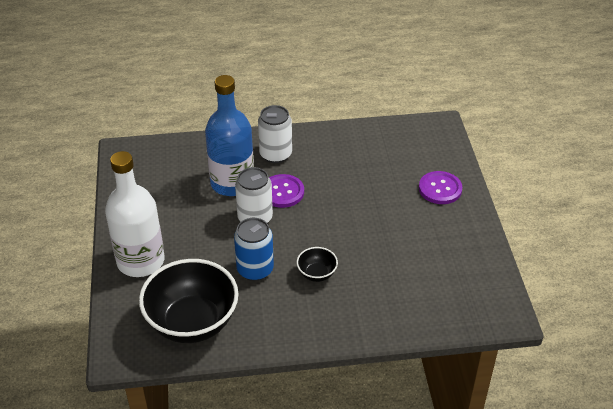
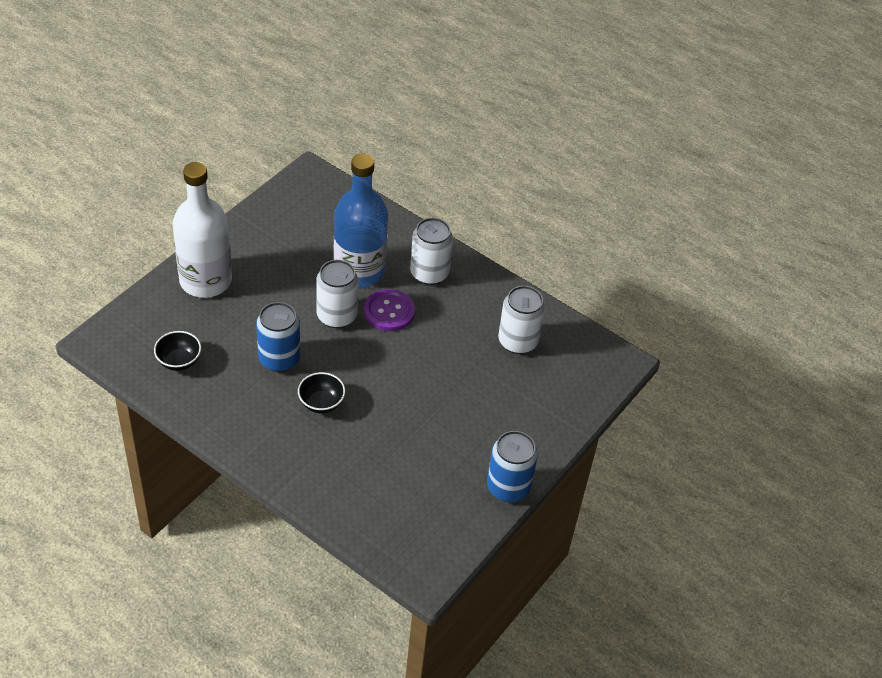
camera: 40 degrees right, 5 degrees up
black bowl [139,259,239,343] -> black bowl [154,331,201,371], size x0.45
purple button [419,171,462,204] -> none
none -> blue can [487,431,538,502]
none -> white can [498,286,545,354]

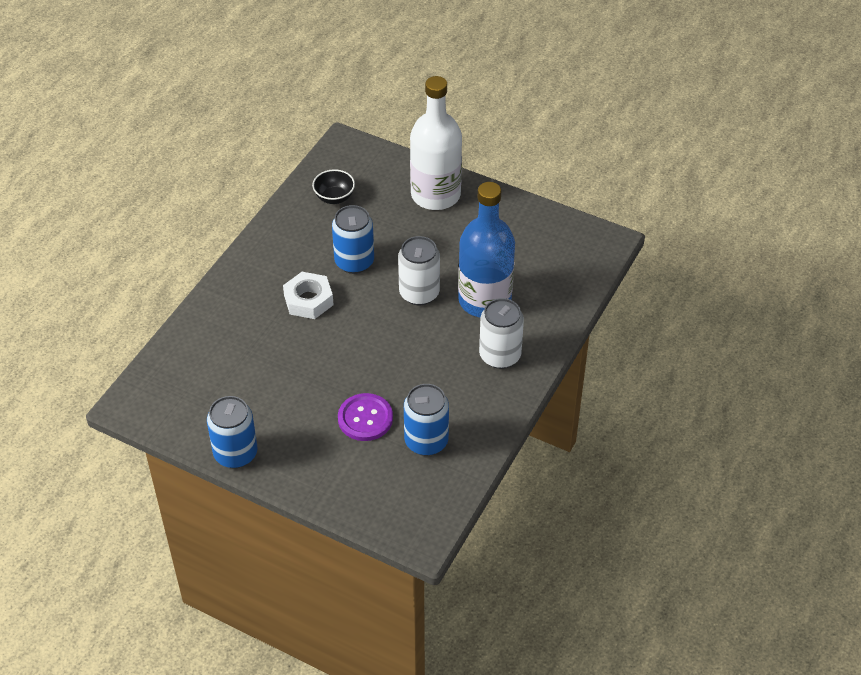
camera: 85 degrees right, 0 degrees up
black bowl [298,372,345,413] -> white nut [283,272,334,319]
purple button [364,289,415,331] -> purple button moved to [338,393,393,441]
white can [498,286,545,354] -> blue can [404,384,449,456]

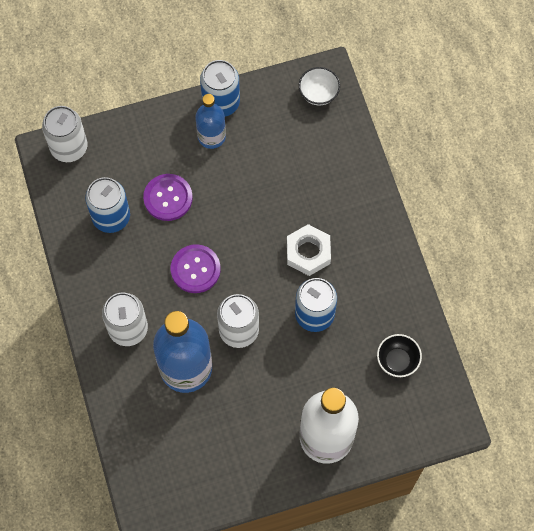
camera: 135 degrees right, 20 degrees up
none -> white can [42,106,88,162]
none -> purple button [171,244,221,293]
none -> blue bottle [195,94,226,149]
none -> white bowl [299,67,340,106]

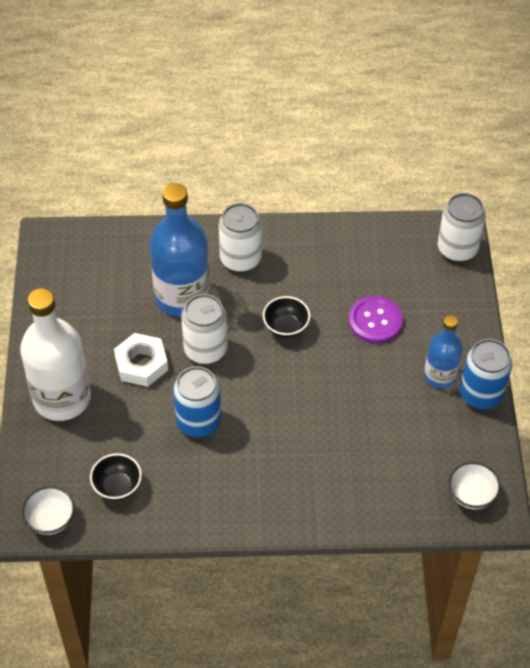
camera: 105 degrees right, 15 degrees down
blue can [85,177,130,233] -> none
purple button [171,244,221,293] -> black bowl [263,296,310,338]
white nut [287,224,331,276] -> white nut moved to [114,333,168,387]
none -> white bowl [22,486,75,535]

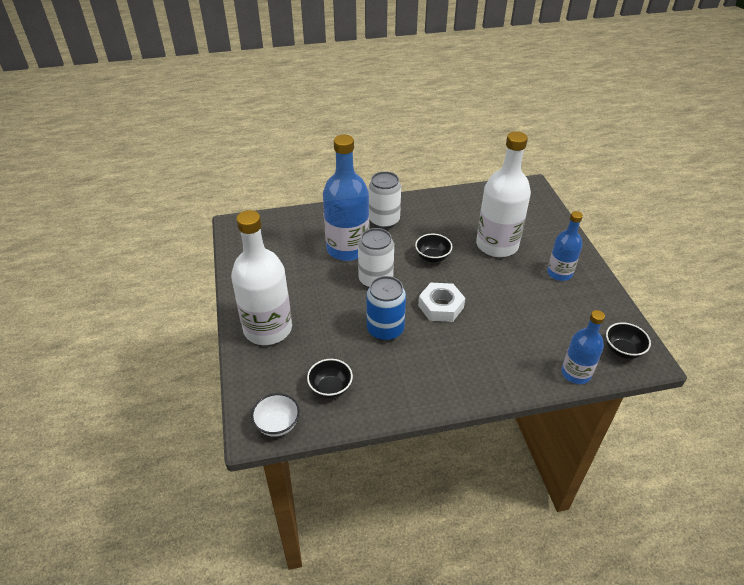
camera: 10 degrees left, 10 degrees down
white nut [114,333,168,387] -> white nut moved to [418,283,465,322]
purple button [349,296,403,343] -> white bottle [476,131,531,257]
white can [438,193,486,262] -> none
white bowl [449,462,501,509] -> black bowl [606,322,651,359]
blue can [460,339,512,409] -> none
none -> blue bottle [561,310,605,384]

